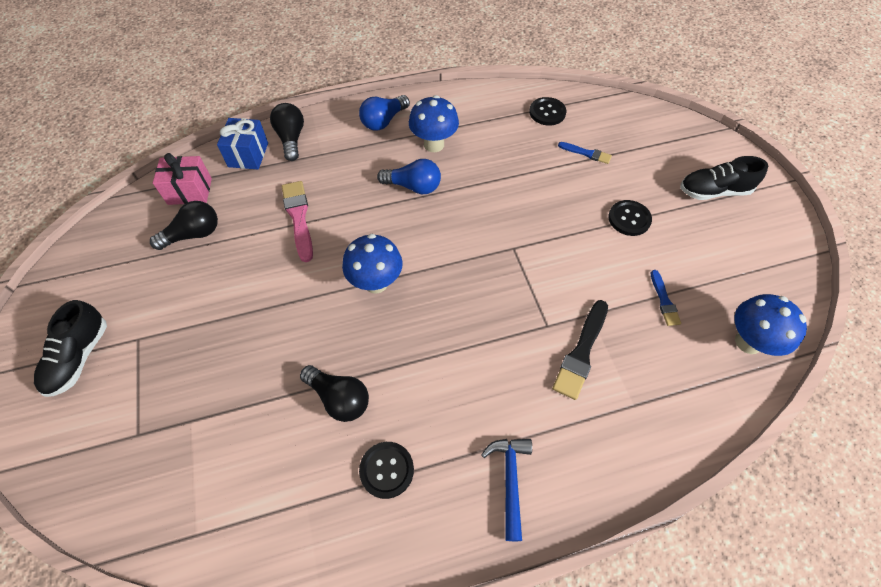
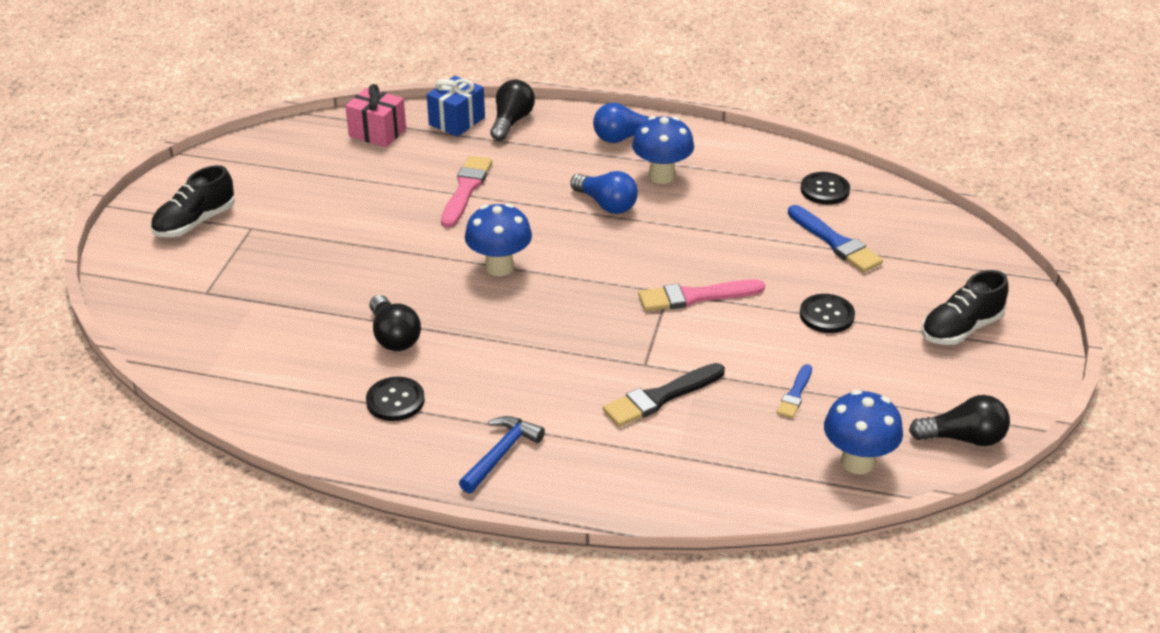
camera: 30 degrees right, 20 degrees down
black light bulb [150,201,218,250] -> black light bulb moved to [909,395,1010,446]
blue brush [558,142,612,164] -> blue brush [788,205,883,272], size x1.71
black shoe [680,156,768,200] -> black shoe turned 60 degrees counterclockwise [922,270,1009,345]
none -> pink brush [638,279,765,311]

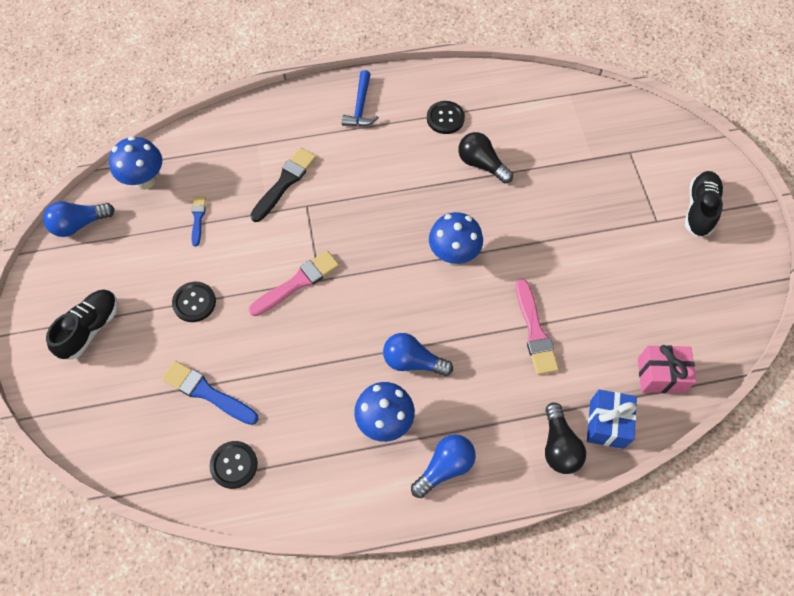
camera: 155 degrees right, 25 degrees up
black light bulb [909,395,1010,446] -> blue light bulb [43,201,115,237]

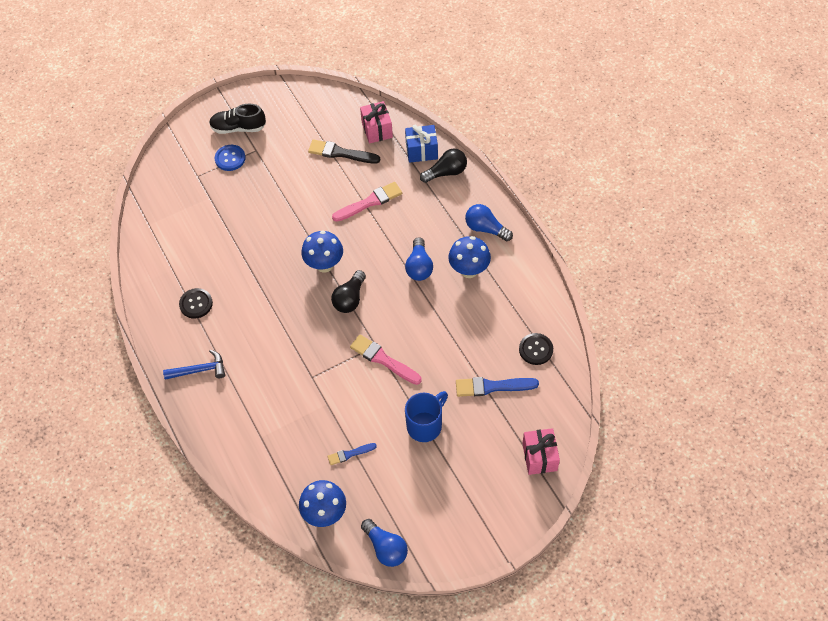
camera: 105 degrees left, 5 degrees down
black shoe [46,290,118,360] -> none
blue brush [162,361,259,425] -> blue brush turned 75 degrees clockwise [456,377,539,397]
black button [172,282,216,322] -> blue mug [405,391,448,442]
black brush [250,148,317,222] -> black brush moved to [308,139,380,164]
black light bulb [458,132,513,184] -> black light bulb moved to [331,270,366,313]
none -> blue button [214,145,246,171]
none -> pink gift [522,428,560,475]

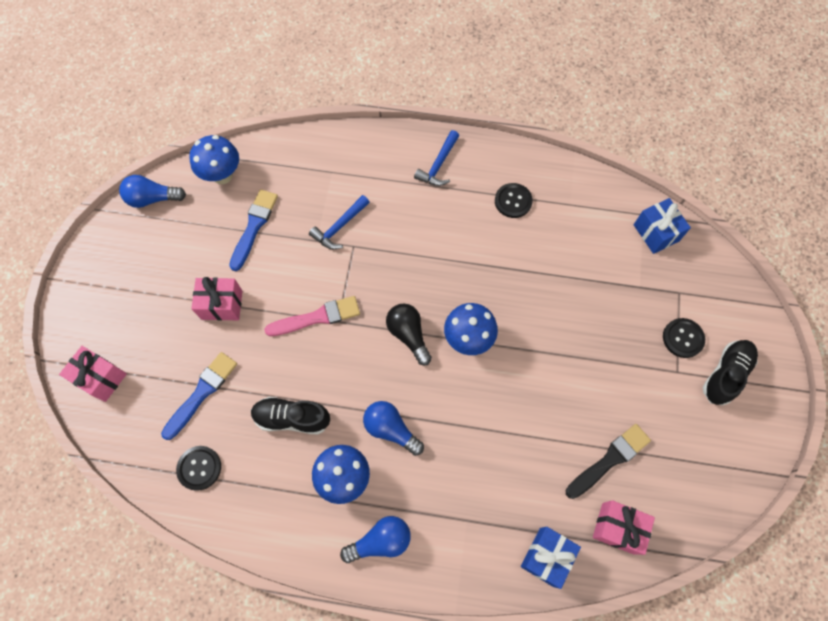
camera: 125 degrees right, 10 degrees up
blue button [214,145,246,171] -> black button [663,318,705,358]
blue brush [327,443,377,465] -> blue brush [229,189,278,271], size x1.71
pink brush [332,182,402,222] -> none
blue mug [405,391,448,442] -> pink gift [191,277,242,321]
black light bulb [420,148,467,183] -> none
none -> black shoe [251,397,330,434]
none -> blue hammer [309,195,370,249]
none -> blue gift [634,198,691,254]

